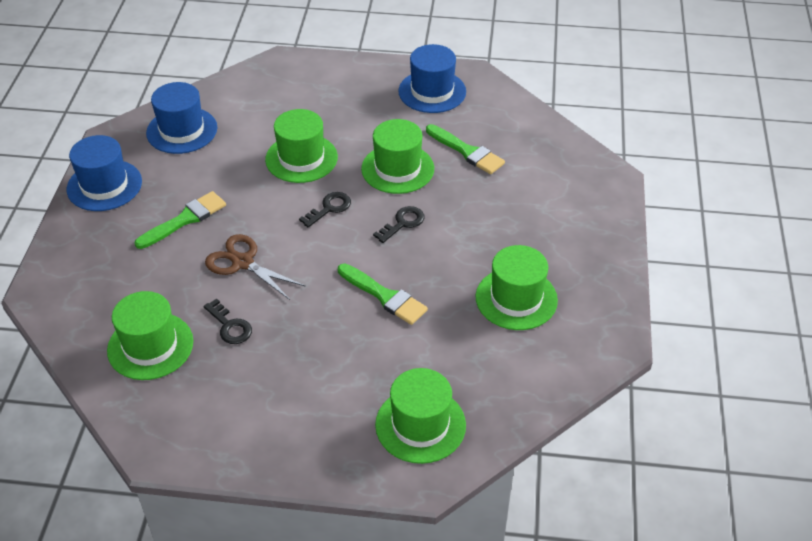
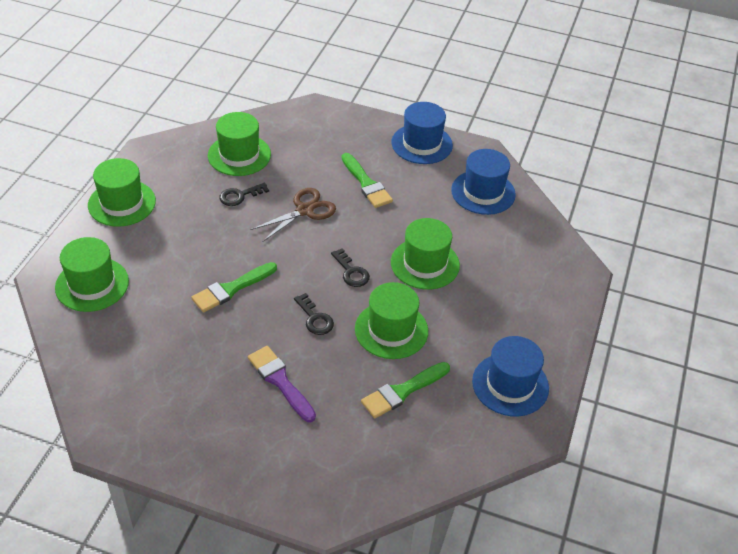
camera: 100 degrees right, 0 degrees up
green hat [475,245,558,330] -> green hat moved to [88,158,156,227]
none -> purple brush [248,346,316,422]

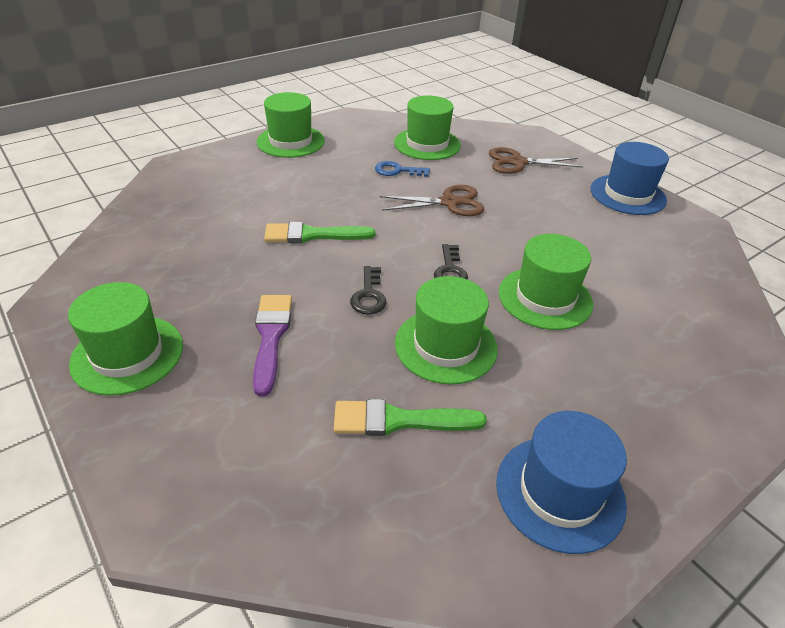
camera: 35 degrees right, 5 degrees down
green hat [55,237,129,312] -> green hat moved to [68,282,183,396]
black key [219,183,269,206] -> blue key [375,161,430,177]
green brush [342,153,393,208] -> none
blue hat [451,149,516,215] -> none
none -> brown scissors [489,147,583,174]

